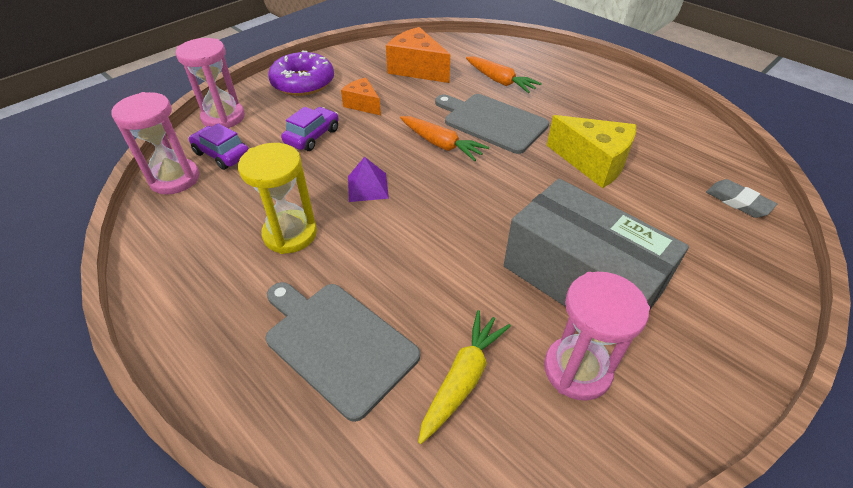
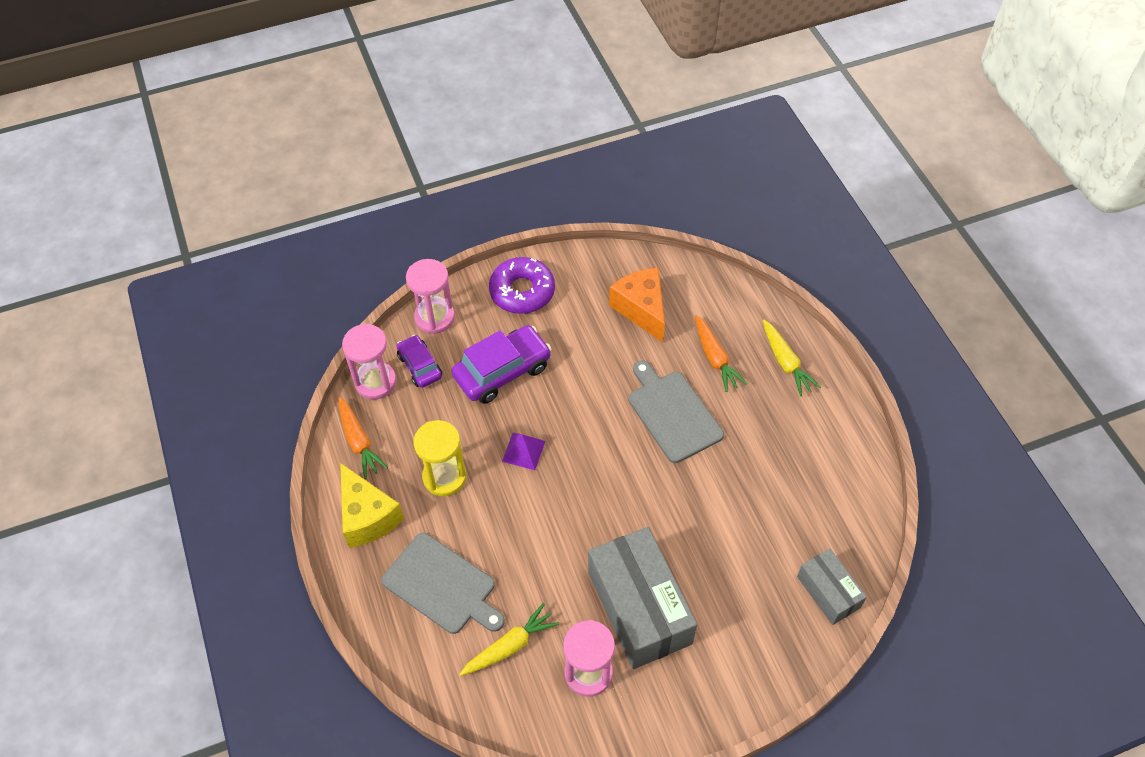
camera: 25 degrees right, 10 degrees up
grey cutting board [265,282,420,422] -> grey cutting board turned 150 degrees clockwise [381,533,505,634]
purple car [281,107,339,151] -> purple car [451,325,552,404], size x1.67
orange cheese [341,78,381,115] -> none
orange carrot [400,116,489,161] -> orange carrot moved to [338,397,388,479]
yellow cheese [547,115,636,188] -> yellow cheese moved to [340,463,404,548]
grey eraser [706,179,777,218] -> grey box [797,549,867,625]
none -> yellow carrot [763,320,821,396]

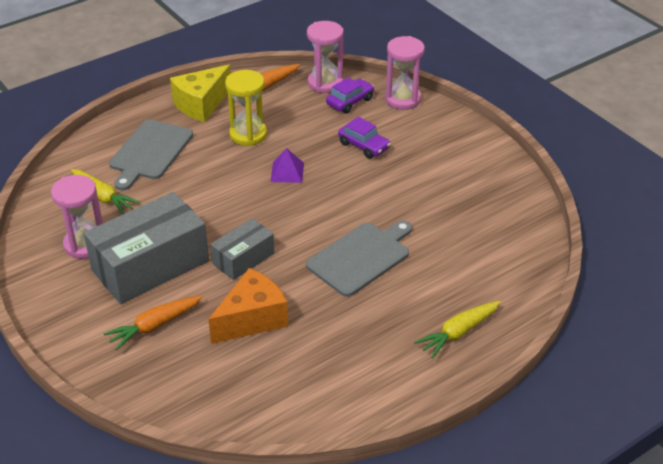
camera: 75 degrees right, 15 degrees down
purple car [451,325,552,404] -> purple car [338,117,391,159], size x0.60
purple donut [489,257,555,314] -> none
orange cheese [609,268,665,342] -> orange cheese moved to [208,268,288,344]
orange carrot [695,315,747,392] -> orange carrot moved to [104,296,203,350]
grey box [797,549,867,625] -> grey box moved to [211,218,274,280]

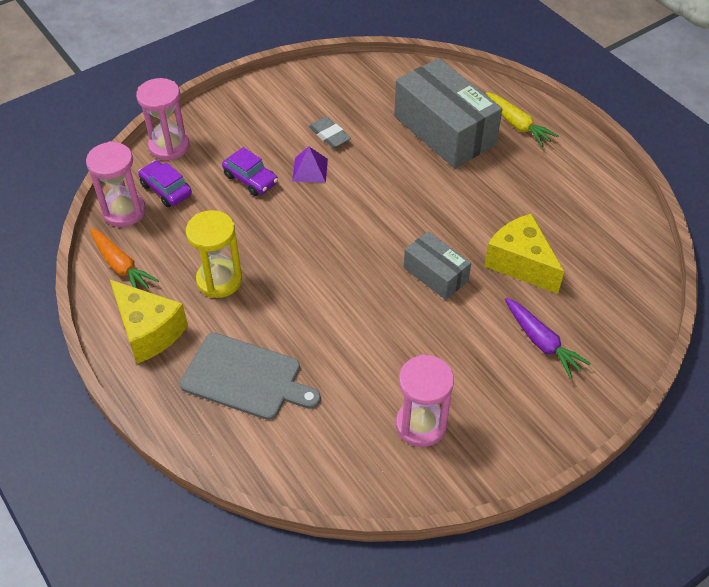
camera: 90 degrees left, 10 degrees up
yellow carrot [71,169,140,214] -> none
grey box [84,192,209,304] -> grey box moved to [394,58,502,168]
orange carrot [104,296,203,350] -> purple carrot [505,298,591,379]
orange cheese [208,268,288,344] -> yellow cheese [484,213,564,294]
purple pyramid [270,148,304,183] -> purple pyramid moved to [292,147,328,183]
grey cutting board [306,221,412,297] -> none
purple car [338,117,391,159] -> purple car turned 90 degrees clockwise [222,147,278,196]
none -> grey eraser [309,117,351,148]

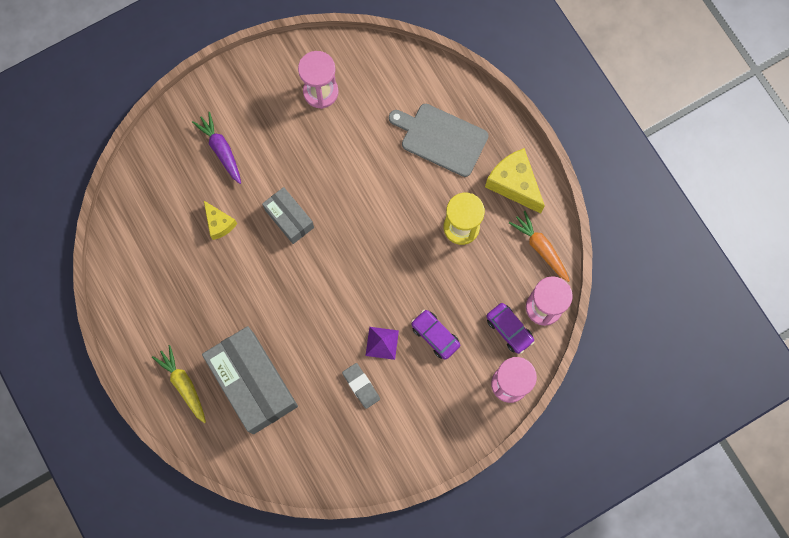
camera: 175 degrees left, 25 degrees up
yellow cheese [484,213,564,294] -> yellow cheese [204,201,237,240], size x0.60

